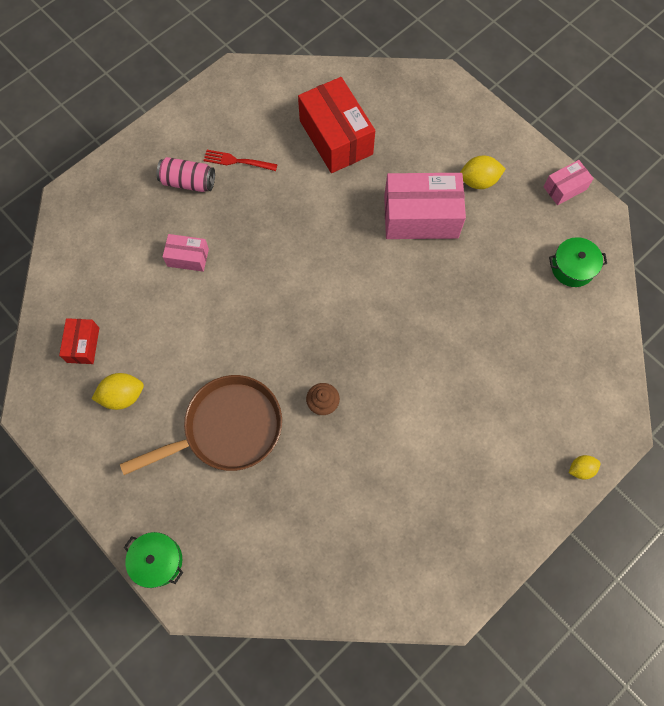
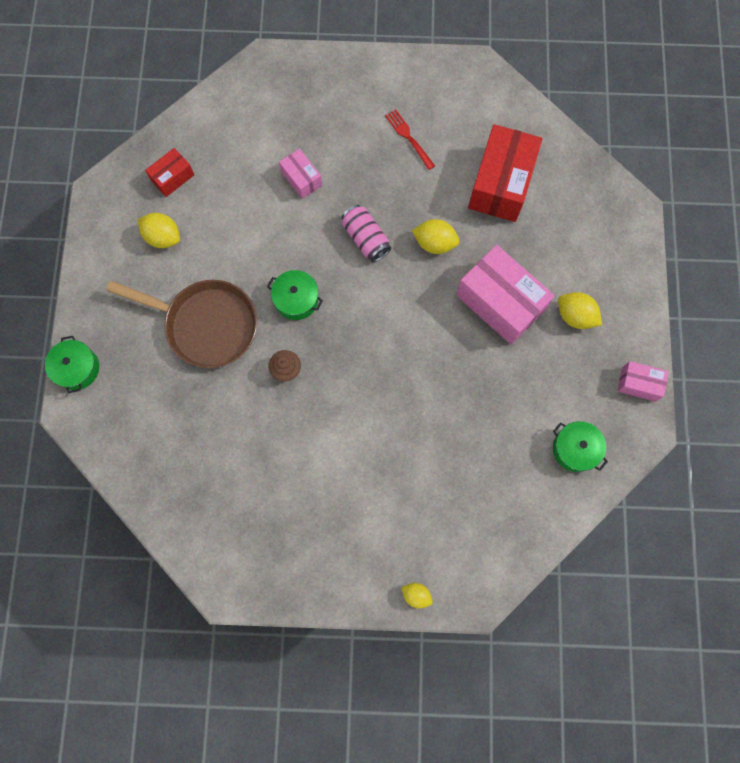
camera: 45 degrees right, 5 degrees up
pink can [157,157,215,192] -> pink can moved to [342,205,391,262]
none -> green pot [267,270,323,320]
none -> yellow lemon [412,219,460,254]

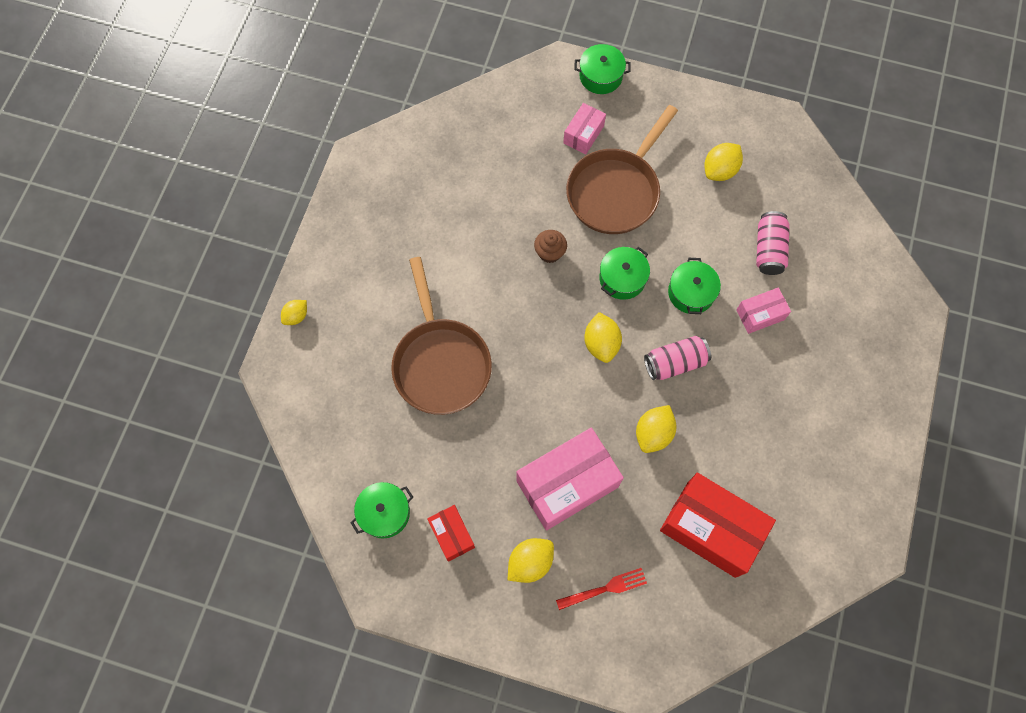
camera: 105 degrees right, 5 degrees down
red box [145,148,194,197] -> red box moved to [427,505,475,562]
red fork [385,109,435,170] -> red fork moved to [556,568,647,610]
pink box [618,361,669,402] -> pink box moved to [563,103,606,155]
none -> brown pan [391,257,492,415]
none -> yellow lemon [584,312,622,363]
none -> green pot [668,258,721,314]
none -> pink can [756,211,790,275]

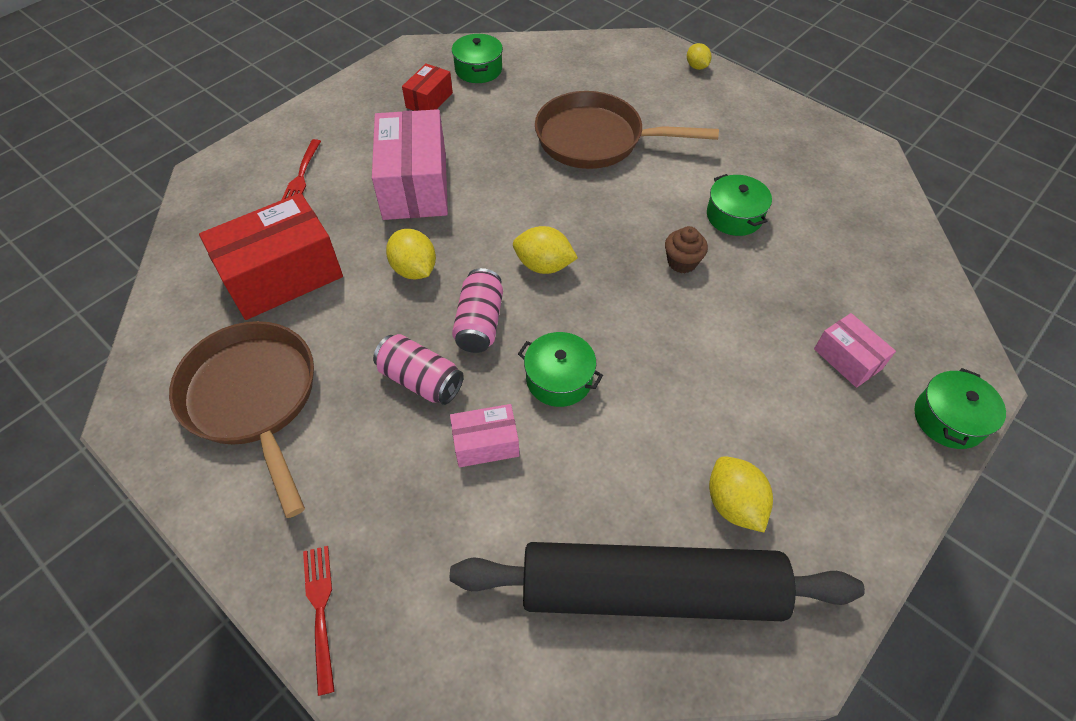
camera: 115 degrees right, 15 degrees down
red box [427,505,475,562] -> red box turned 60 degrees counterclockwise [402,63,453,111]
yellow lemon [508,538,554,583] -> none
brown pan [566,105,678,234] -> brown pan moved to [169,321,314,518]
green pot [599,247,650,300] -> green pot moved to [707,174,772,236]
pink box [736,287,791,334] -> pink box turned 75 degrees clockwise [450,404,519,467]
pink can [756,211,790,275] -> pink can moved to [373,334,464,405]
none -> red fork [303,546,335,696]
none -> black rolling pin [450,542,865,621]

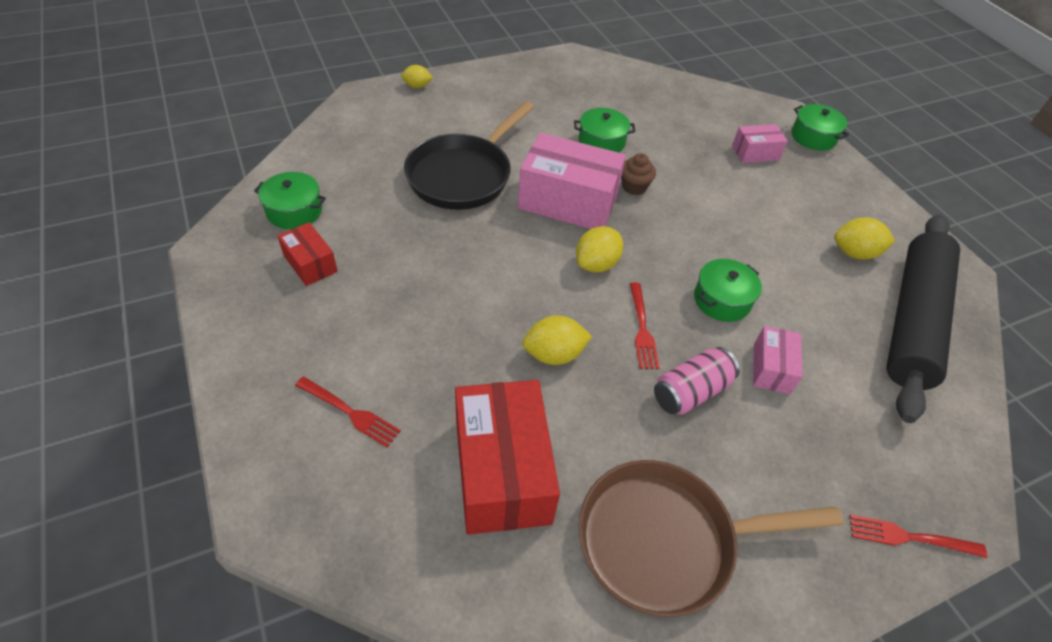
camera: 70 degrees left, 5 degrees down
pink box [372,109,448,220] -> pink box moved to [518,133,626,229]
pink can [452,268,503,353] -> red fork [630,282,660,369]
brown pan [535,91,719,169] -> black pan [404,101,534,210]

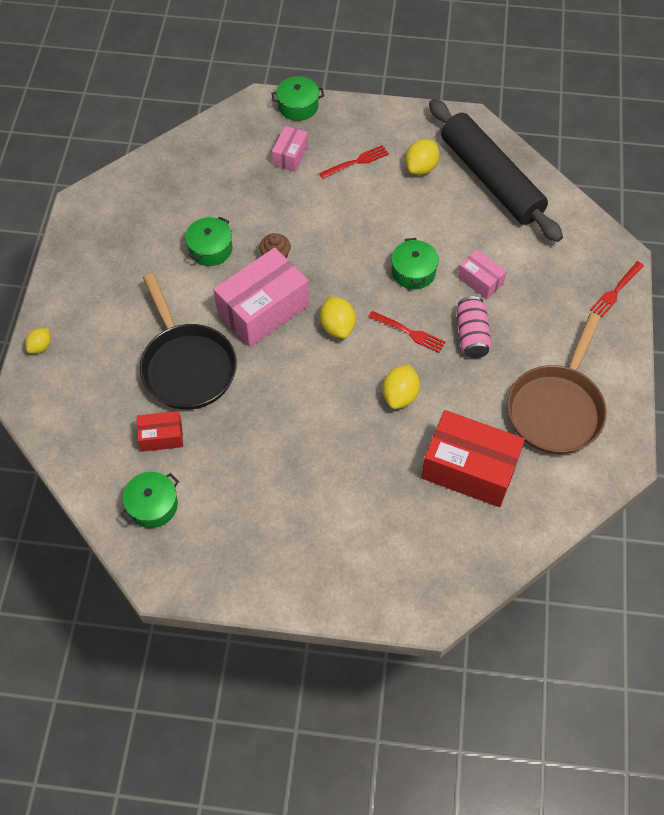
camera: 55 degrees left, 10 degrees up
red box [278,222,338,286] -> red box moved to [137,411,183,452]
red fork [295,376,401,447] -> red fork moved to [319,145,389,179]

